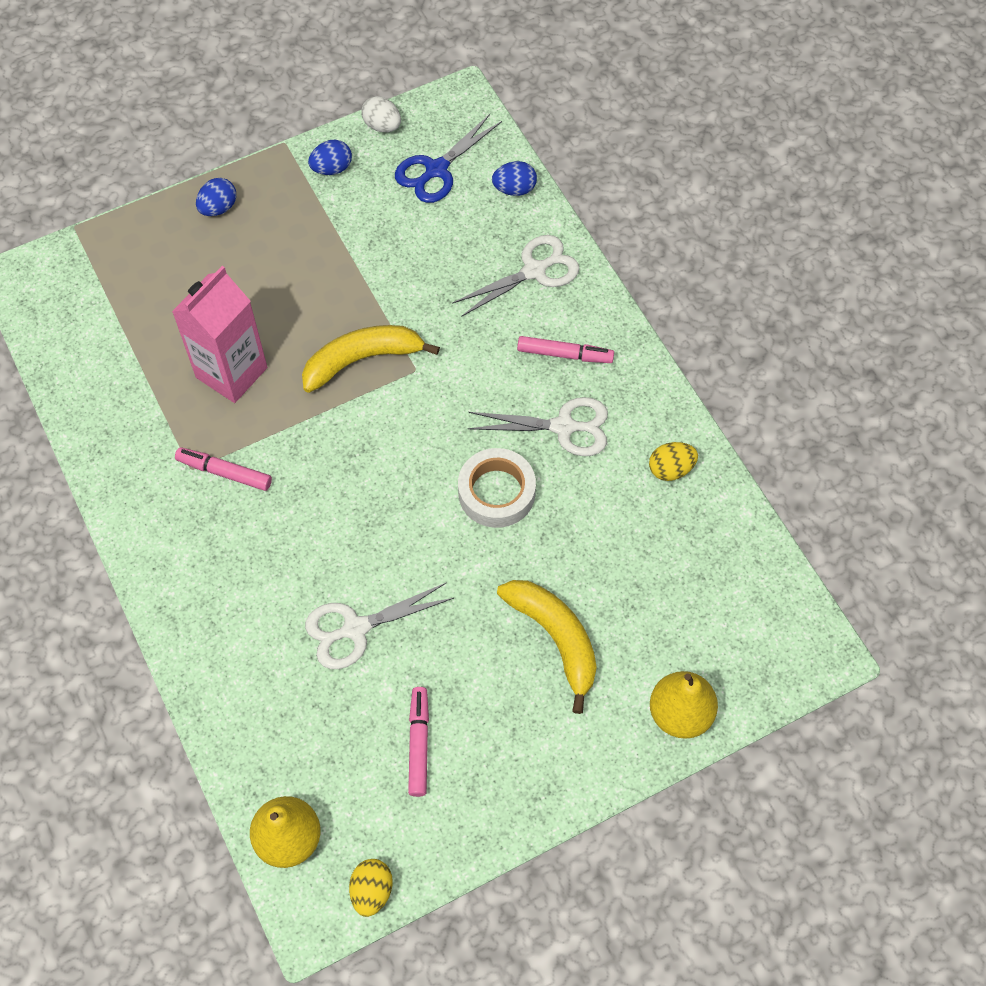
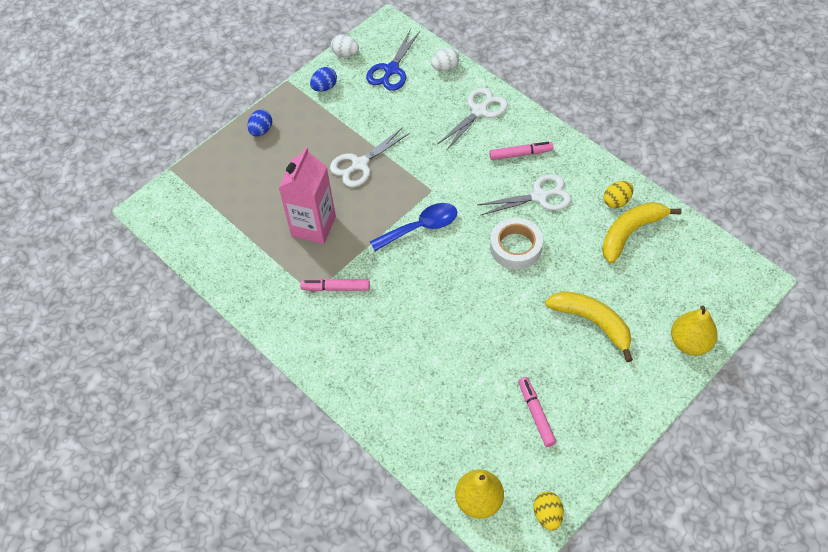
camera: 15 degrees left, 5 degrees down
yellow banana [302,325,440,393] -> yellow banana moved to [602,202,682,263]
white scissors [305,582,454,669] -> white scissors moved to [330,127,410,187]
blue egg [492,161,537,196] -> white egg [431,48,459,71]
none -> blue spoon [370,203,457,251]

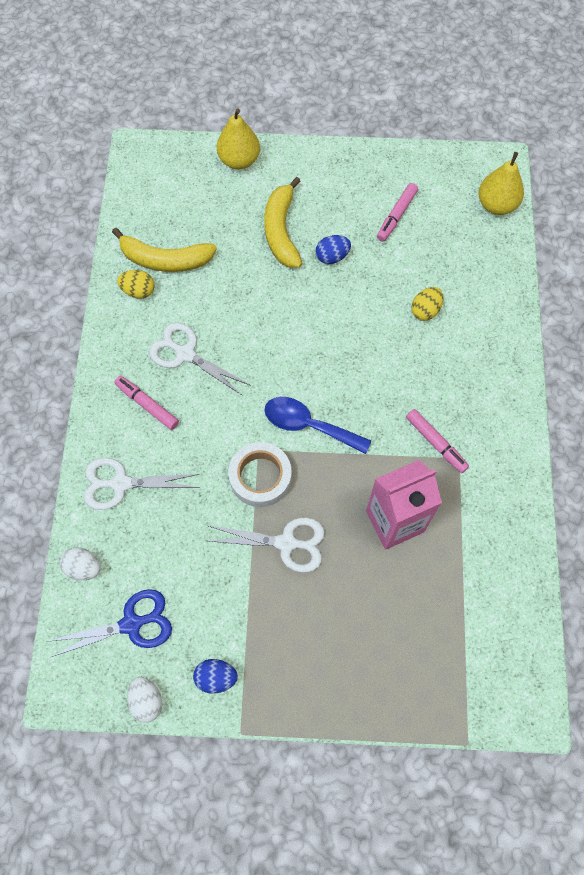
camera: 135 degrees left, 10 degrees up
blue egg [247,109,272,136] -> blue egg moved to [316,235,351,264]
white tape [490,218,543,270] -> white tape moved to [228,442,292,507]
yellow egg [534,492,564,531] -> yellow egg moved to [411,287,443,321]

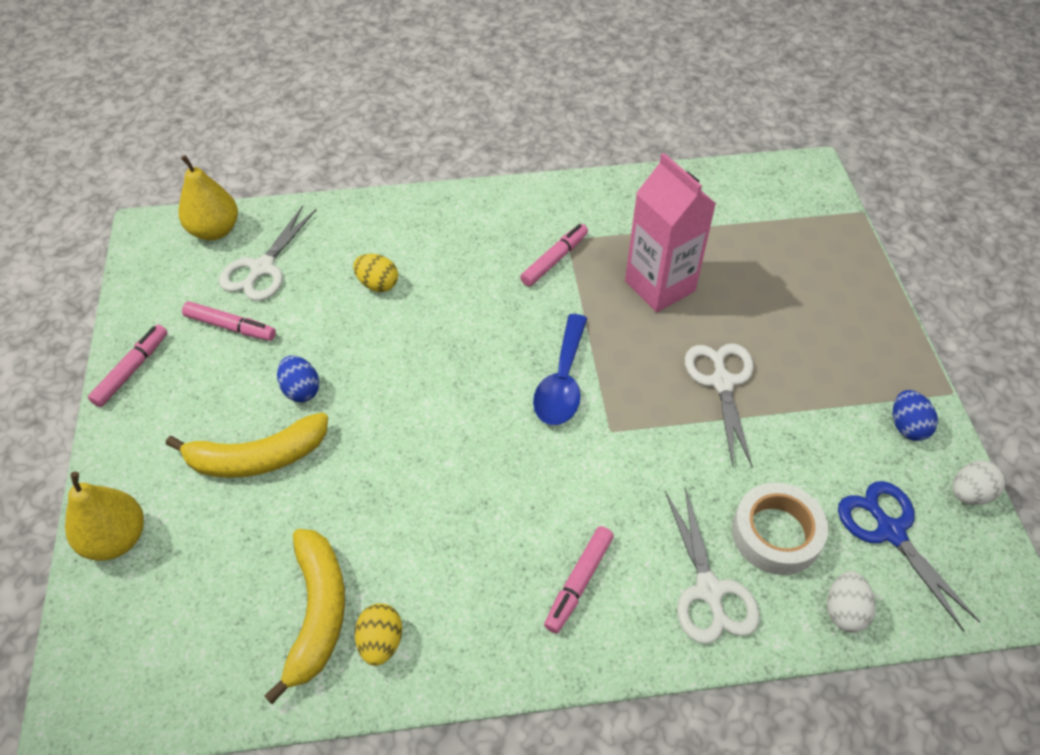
camera: 100 degrees left, 15 degrees down
white scissors [149,323,251,396] -> white scissors moved to [219,206,317,301]
white tape [228,442,292,507] -> white tape moved to [732,482,828,575]
none -> pink marker [88,324,168,407]

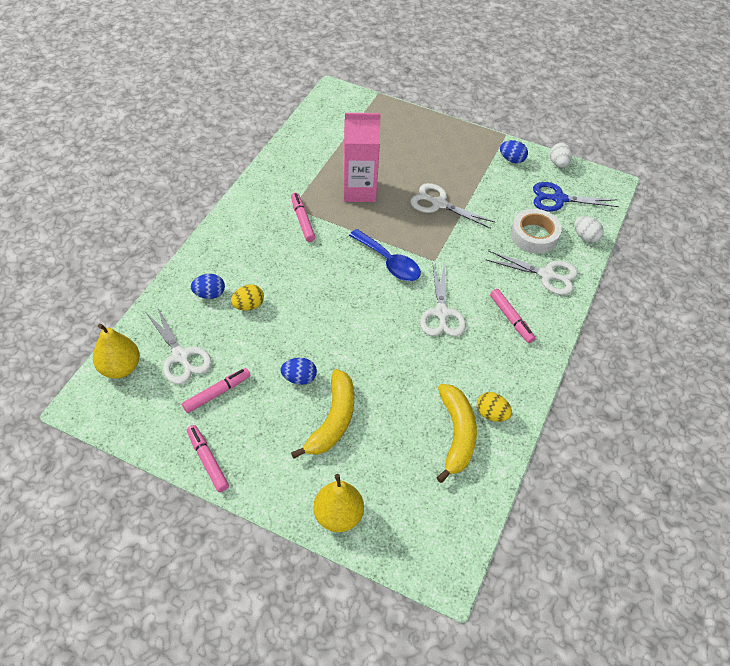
camera: 60 degrees left, 0 degrees up
yellow banana [264,529,345,704] -> yellow banana turned 60 degrees clockwise [437,384,477,483]
none -> blue egg [191,274,225,299]
none -> white scissors [420,262,466,336]

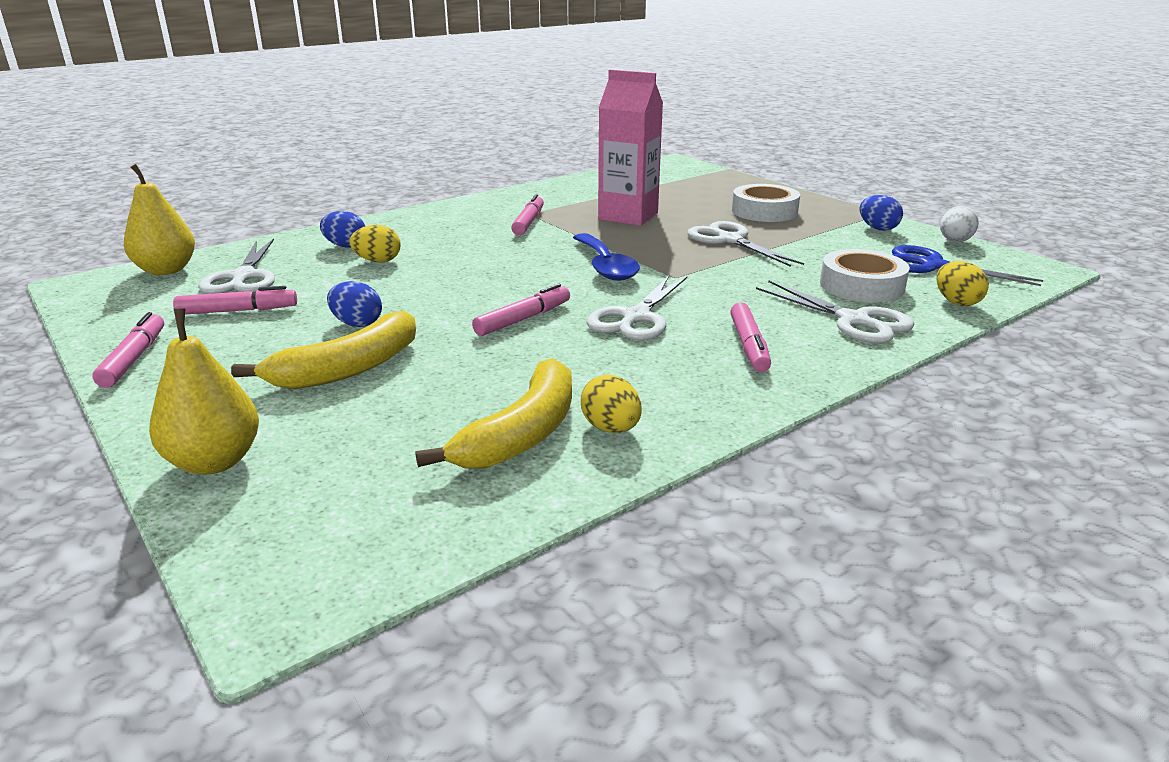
camera: 30 degrees right, 25 degrees down
white egg [574,216,604,243] -> yellow egg [936,261,989,306]
none -> pink marker [472,284,570,336]
none -> white tape [732,184,800,222]

